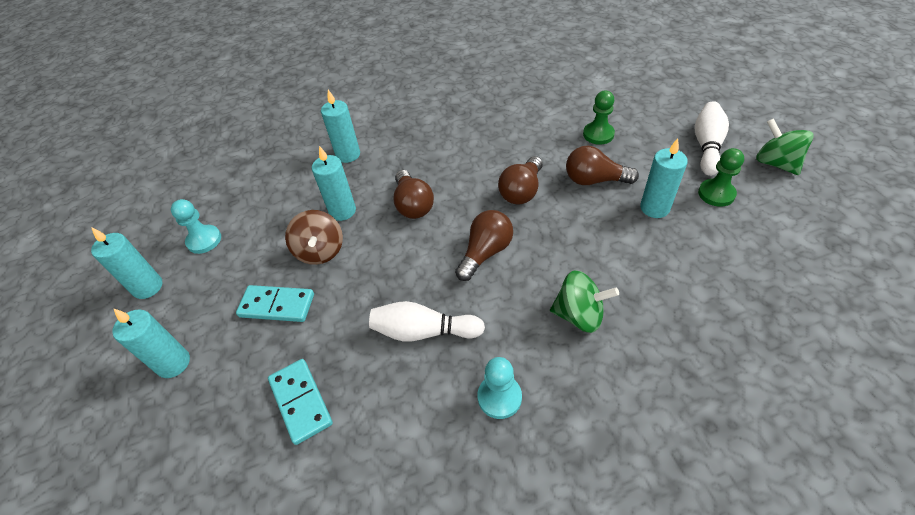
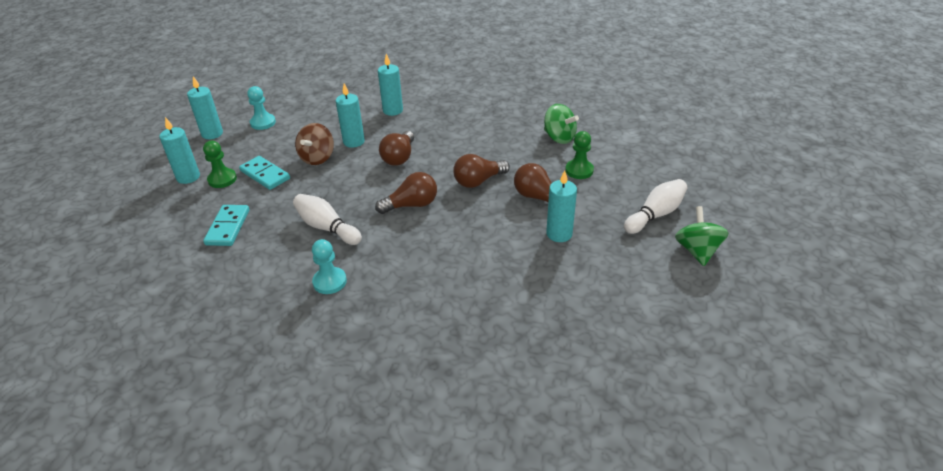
camera: 30 degrees right, 10 degrees down
green spinning top [550,270,619,333] -> green spinning top moved to [544,104,579,144]
green pawn [698,148,744,207] -> green pawn moved to [203,141,237,188]

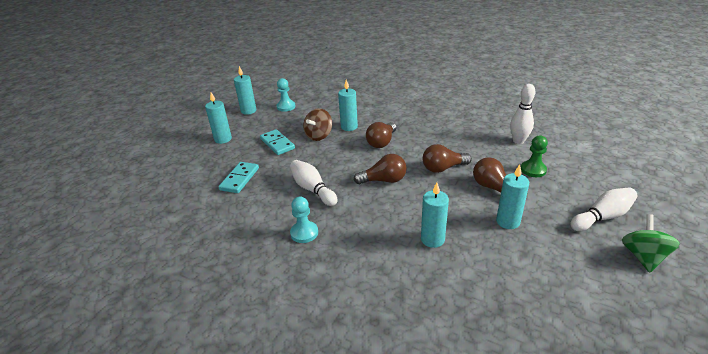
camera: 15 degrees right, 5 degrees down
green pawn [203,141,237,188] -> none
turquoise candle [378,54,403,116] -> turquoise candle moved to [421,182,449,248]
green spinning top [544,104,579,144] -> white bowling pin [510,84,536,144]

